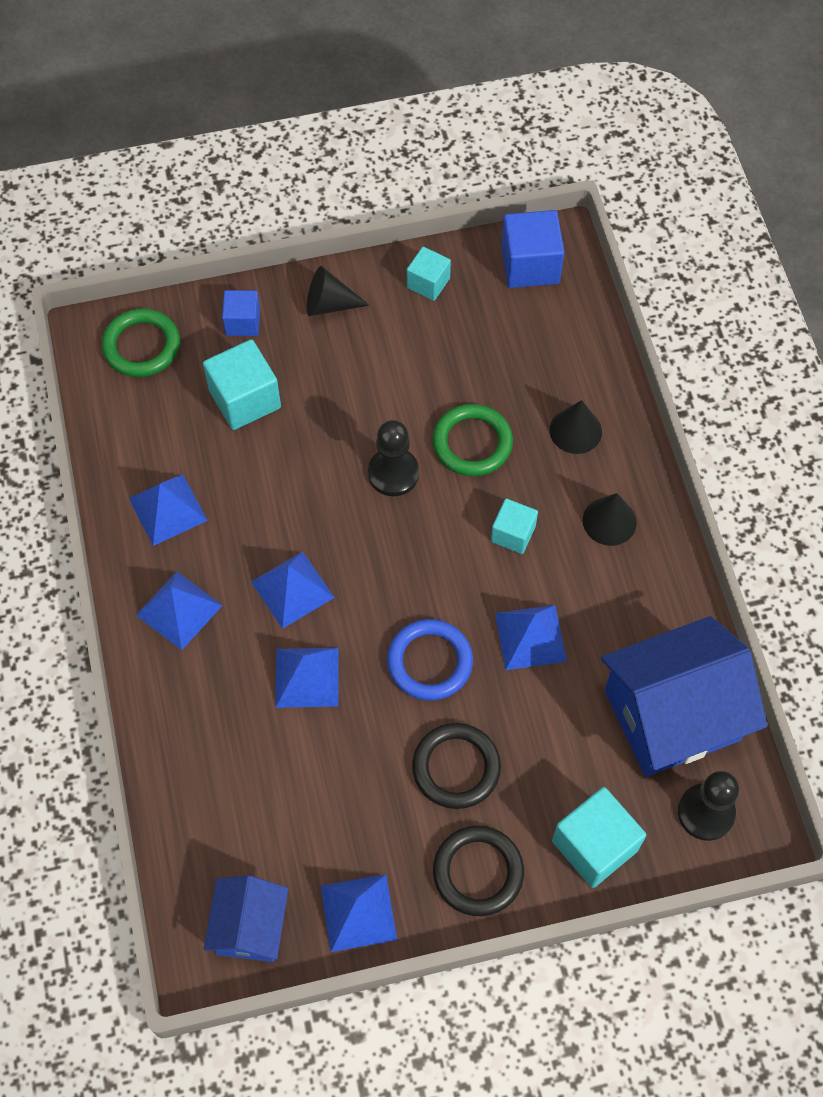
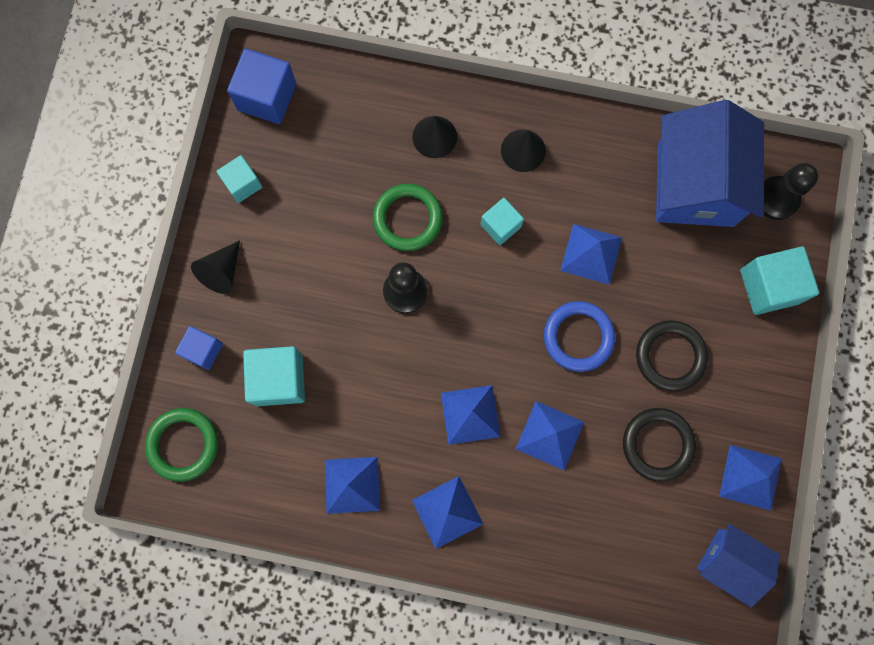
camera: 65 degrees left, 15 degrees up
black ring [433,826,524,916] -> black ring moved to [623,408,696,482]

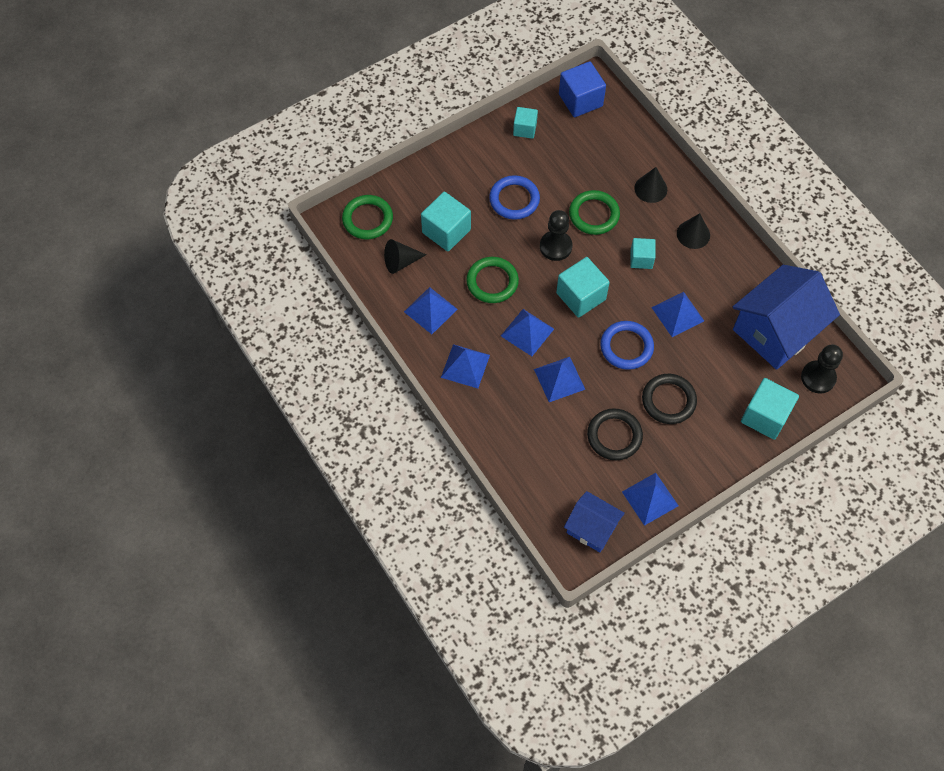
camera: 45 degrees right, 15 degrees down
blue cube [175,326,223,370] -> none
black cone [191,240,240,294] -> black cone moved to [384,239,426,274]
blue house [697,523,780,608] -> blue house turned 45 degrees counterclockwise [564,491,625,553]
none -> green ring [466,257,519,303]
none -> blue ring [489,175,540,220]
none -> turquoise cube [556,257,610,318]

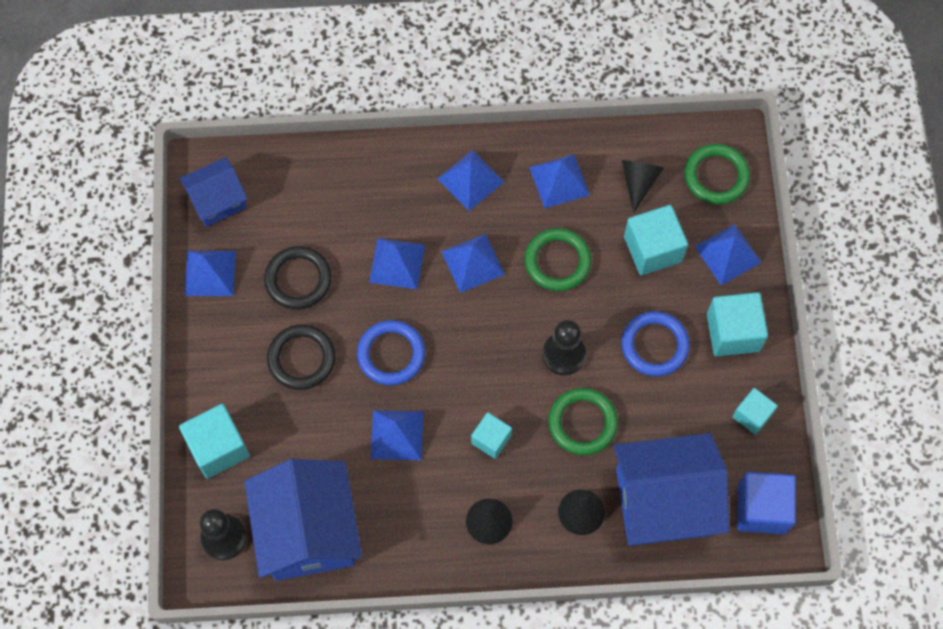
camera: 120 degrees right, 5 degrees up
turquoise cube [556,257,610,318] -> turquoise cube moved to [707,292,768,357]
none -> blue house [614,433,729,546]
none -> blue pyramid [694,224,762,285]

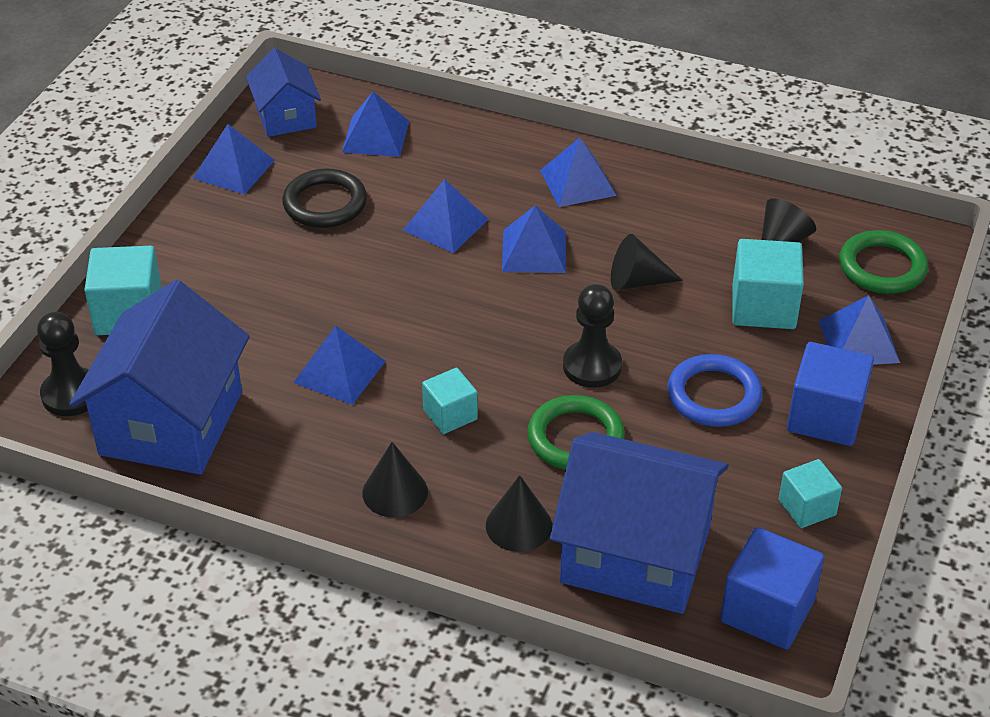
camera: 25 degrees right, 25 degrees down
blue house [180,157,248,227] -> blue house turned 75 degrees clockwise [246,48,321,137]
black ring [267,324,336,390] -> none
blue ring [357,320,425,385] -> none
green ring [524,228,592,291] -> black cone [611,234,683,290]
blue pyramid [529,154,590,208] -> blue pyramid moved to [342,92,409,157]
turquoise cube [707,292,768,357] -> blue cube [787,342,874,446]

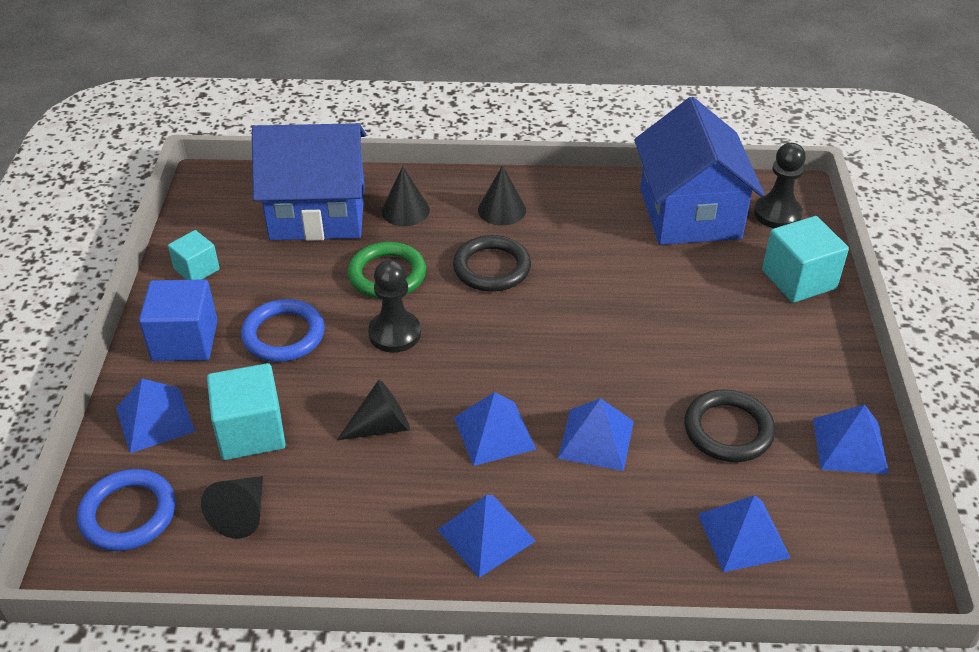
camera: 160 degrees right, 0 degrees up
blue house [246,48,321,137] -> none
blue pyramid [293,326,386,405] -> none
turquoise cube [422,368,478,434] -> black ring [453,235,531,292]
blue cube [720,527,824,650] -> none
green ring [839,230,928,294] -> blue ring [77,469,176,551]

